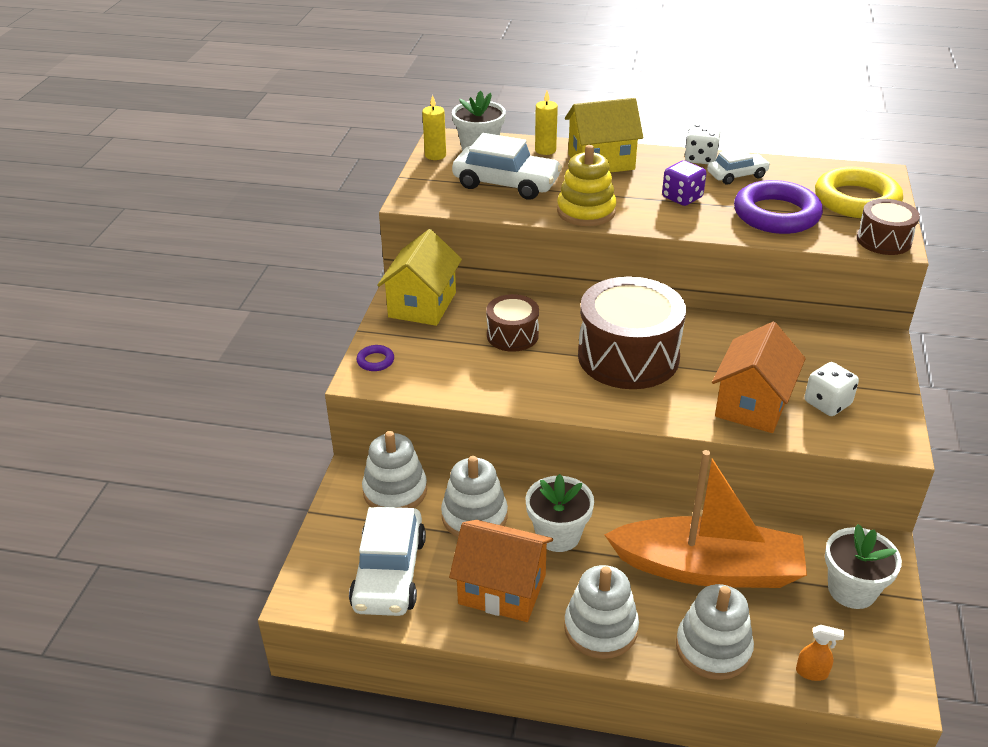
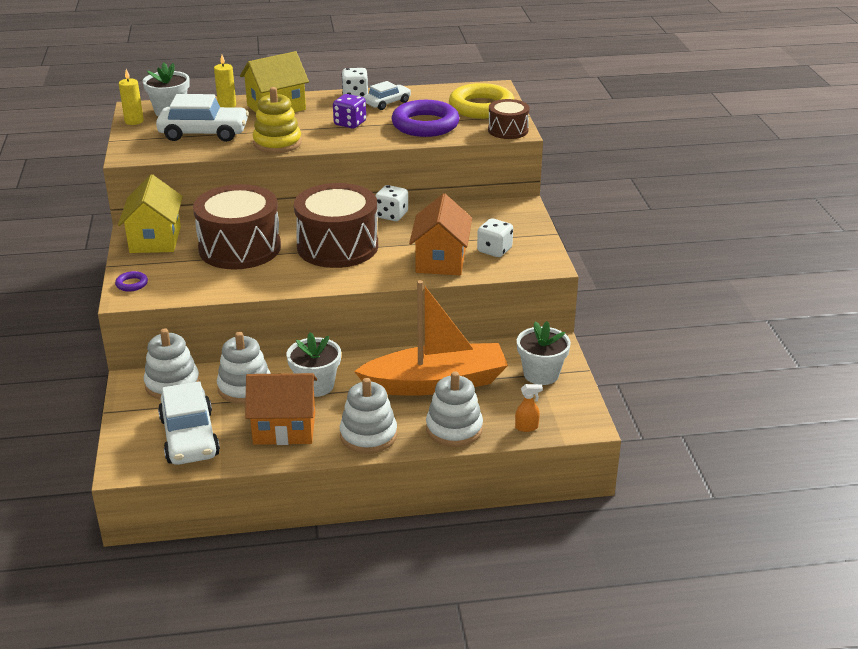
camera: 20 degrees left, 5 degrees down
brown drum [486,294,539,352] -> brown drum [193,184,281,270], size x1.89
none -> white dice [375,185,408,221]

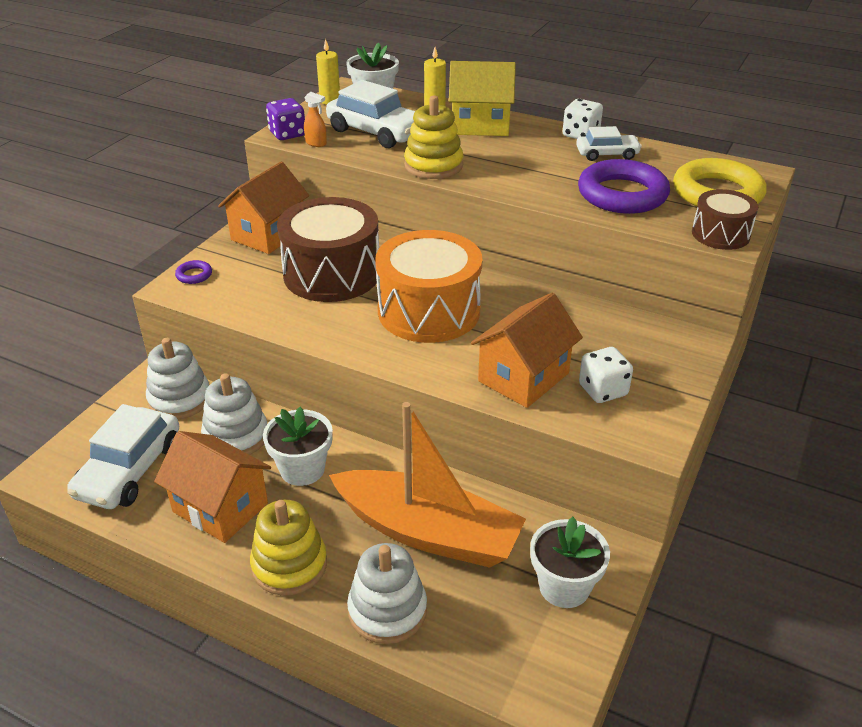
camera: 35 degrees right, 5 degrees up
yellow house [118,174,183,253] -> orange house [218,161,309,254]
brown drum [294,183,378,268] -> orange drum [375,230,482,343]
purple dice [333,94,366,128] -> purple dice moved to [266,98,305,140]
white stacking toy [340,378,397,454] -> yellow stacking toy [250,500,327,596]
white dice [375,185,408,221] -> none
orange spray bottle [515,384,543,432] -> orange spray bottle moved to [304,92,327,147]

